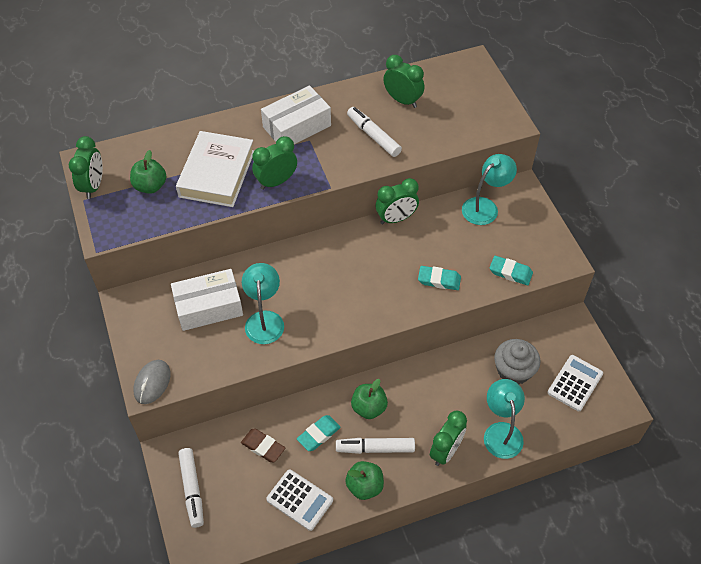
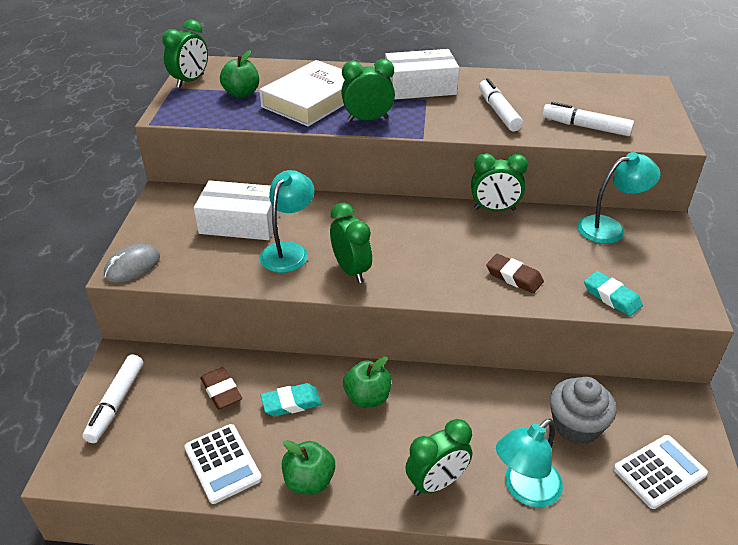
camera: 25 degrees right, 15 degrees down
white marker [336,438,415,454] -> white marker moved to [542,102,634,136]
green clock [383,55,424,108] -> green clock moved to [330,203,372,283]
turquoise eraser [418,266,461,290] -> brown eraser [486,254,544,293]
turquoise lamp [484,379,525,459] -> turquoise lamp turned 150 degrees counterclockwise [496,418,563,508]

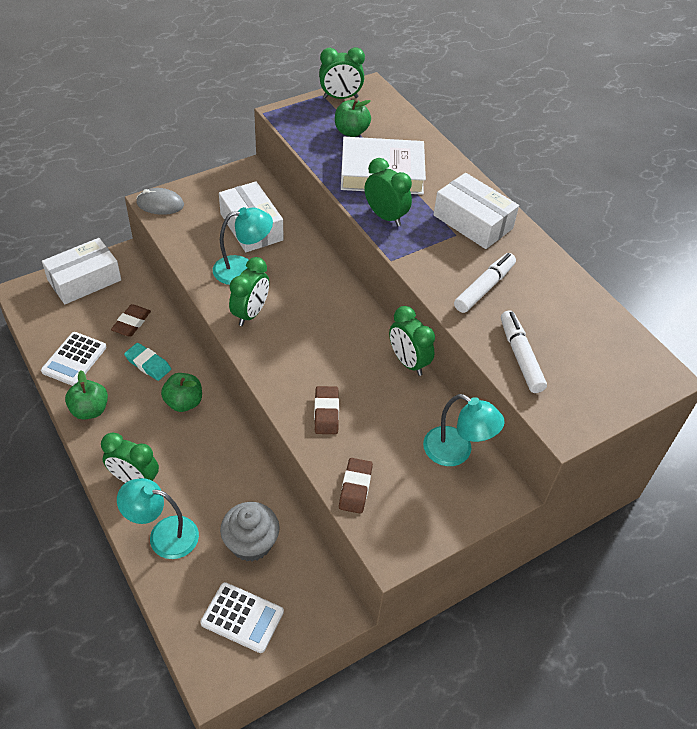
camera: 50 degrees right, 10 degrees up
white marker [82,355,143,443] -> white box [42,238,121,304]
turquoise eraser [584,271,643,316] -> brown eraser [339,458,373,514]

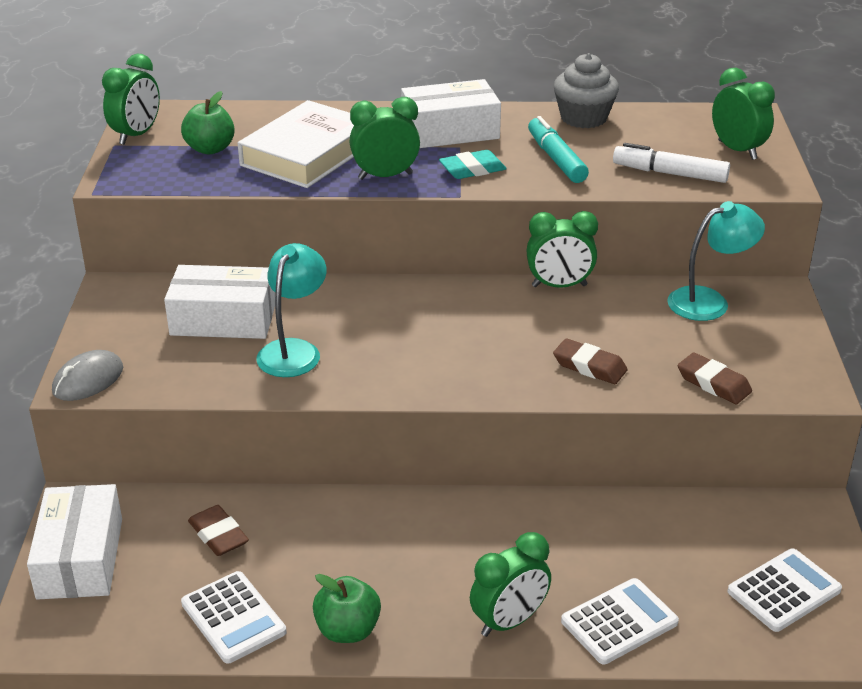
camera: 55 degrees left, 15 degrees down
turquoise lamp [117,478,199,559] -> white calculator [561,578,679,664]
turquoise eraser [124,343,171,381] -> turquoise eraser moved to [439,150,507,179]
green apple [161,373,202,412] -> none
grey cupcake [220,502,280,562] -> grey cupcake moved to [554,53,619,128]
green clock [229,257,269,326] -> green clock moved to [712,68,775,160]
white marker [454,253,516,313] -> turquoise marker [528,116,589,183]

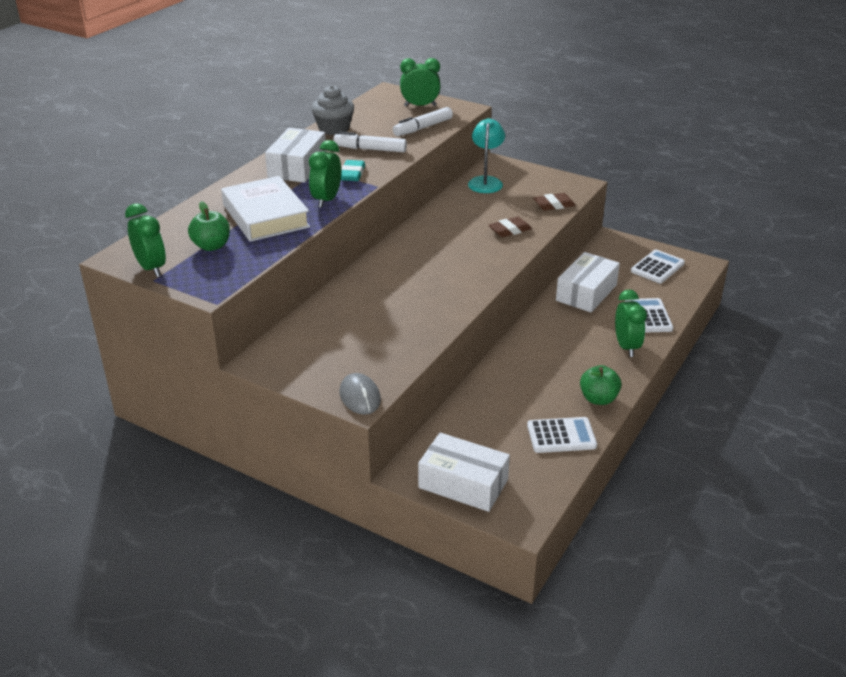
camera: 60 degrees left, 0 degrees up
white box [164,265,275,339] -> white box moved to [556,252,620,313]
brown eraser [188,505,249,556] -> none
turquoise lamp [257,243,327,377] -> none
green clock [526,211,598,288] -> none
turquoise marker [528,116,589,183] -> white marker [333,132,407,152]
white calculator [728,549,842,632] -> white calculator turned 45 degrees clockwise [631,249,685,283]

